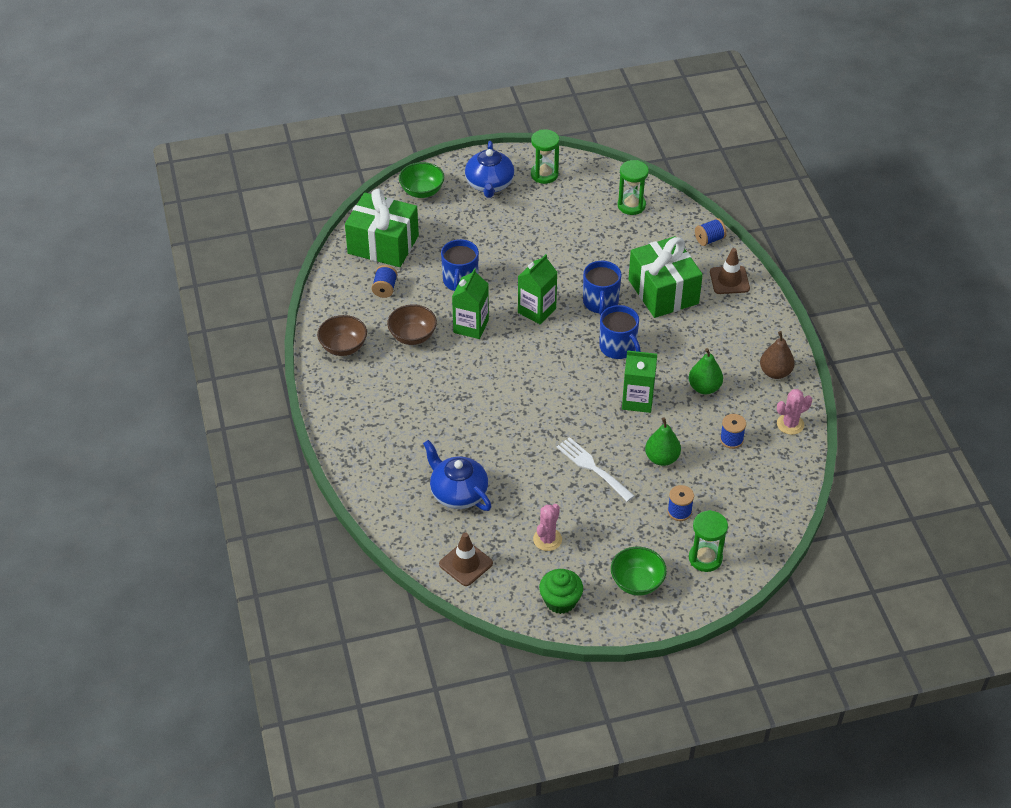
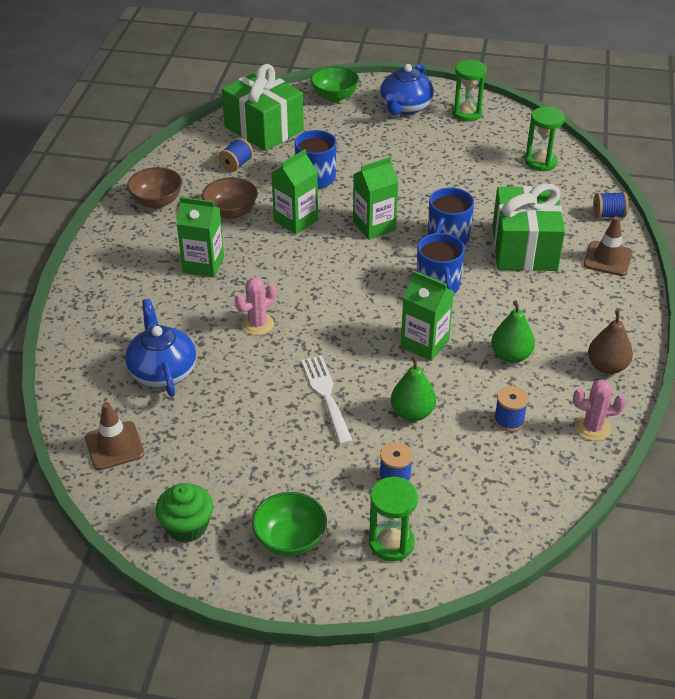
camera: 25 degrees right, 5 degrees down
pink cactus [533,504,562,551] -> pink cactus moved to [235,277,276,335]
none -> green carton [176,197,224,277]

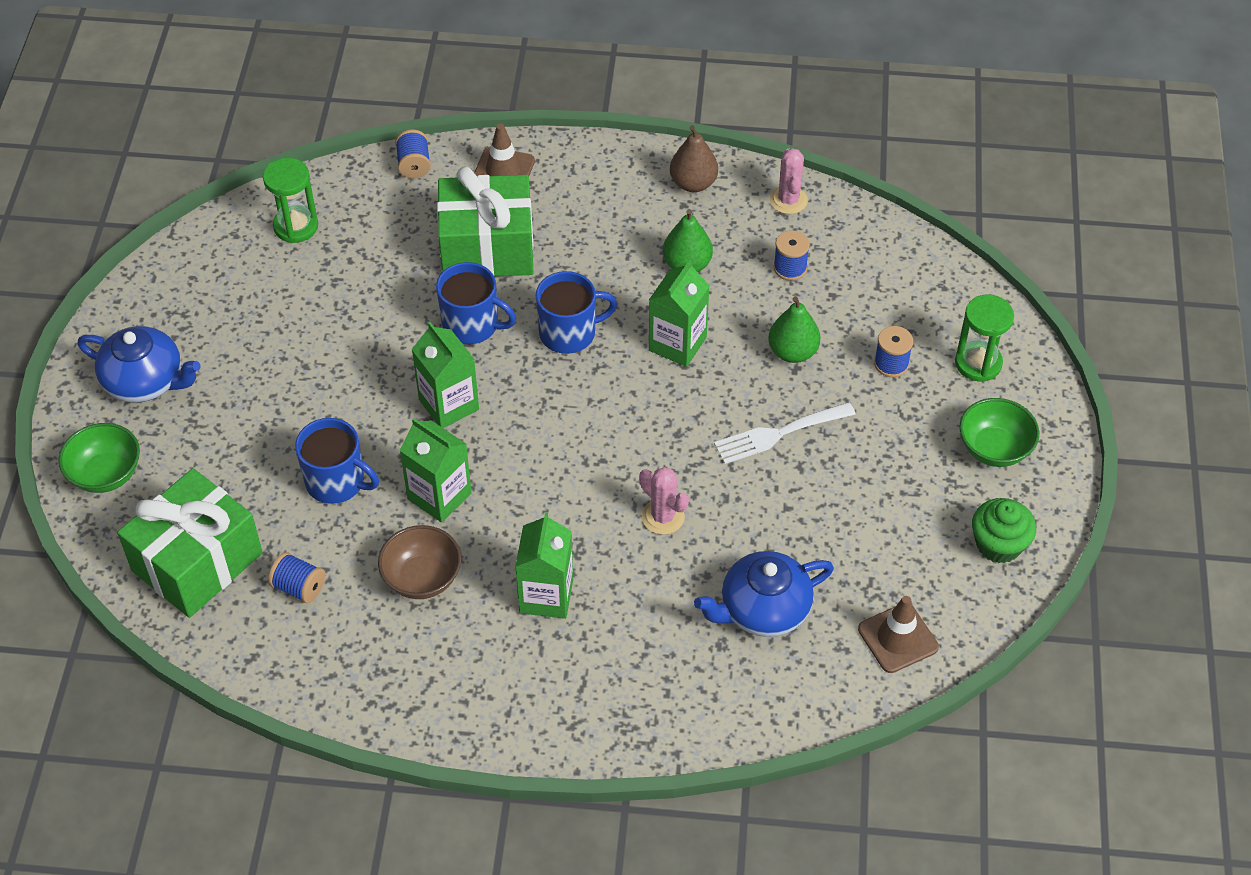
camera: 95 degrees left, 10 degrees up
brown bowl [127,167,182,209] -> none
green hourglass [452,59,487,122] -> none

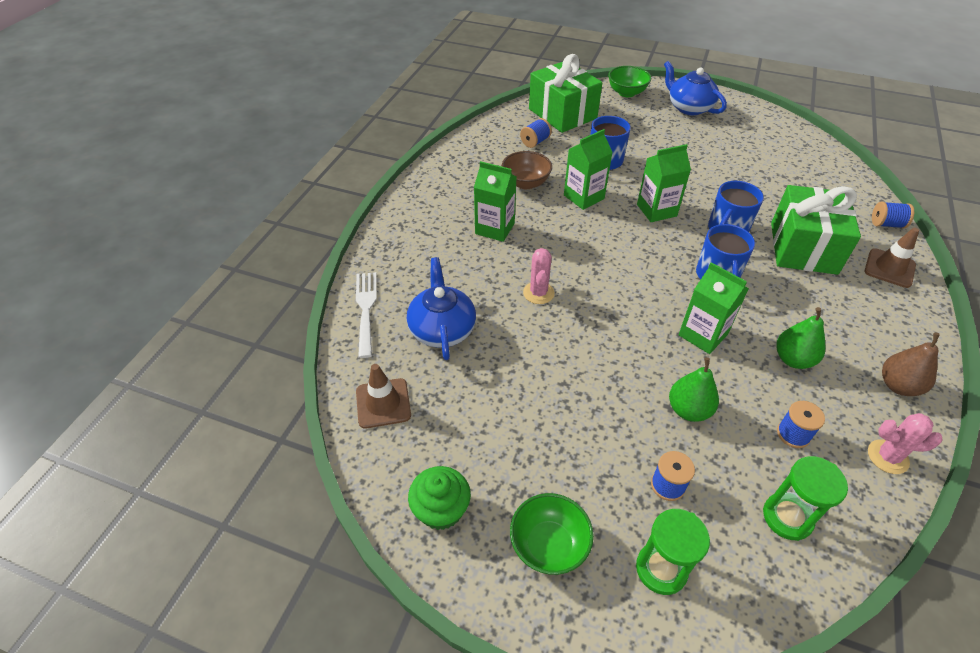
camera: 105 degrees right, 5 degrees down
blue teapot [77,326,200,402] -> blue teapot turned 105 degrees clockwise [664,61,727,115]
green hourglass [263,158,318,243] -> green hourglass moved to [763,456,848,541]
pink cactus [639,467,689,535] -> pink cactus turned 60 degrees counterclockwise [523,248,555,304]
white fork [714,402,856,464] -> white fork moved to [356,272,377,358]

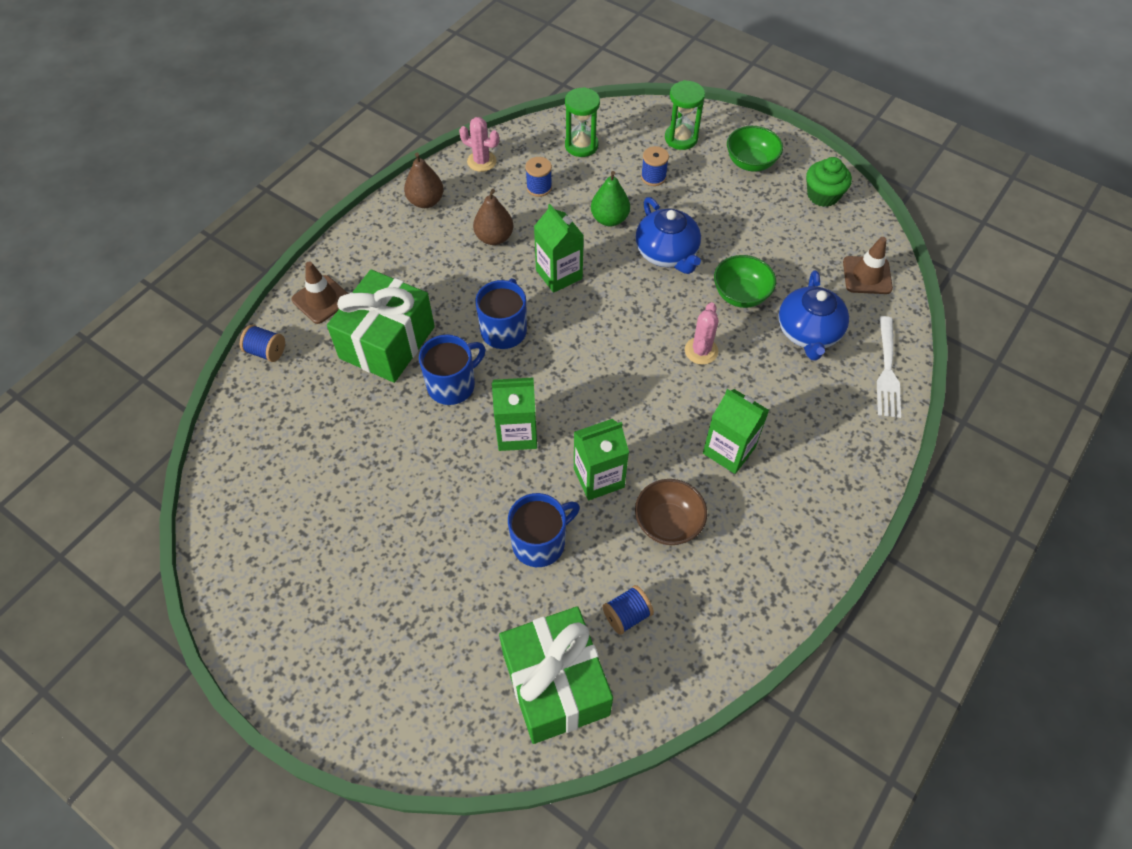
camera: 165 degrees left, 10 degrees up
green bowl [608,66,651,97] -> green bowl moved to [714,255,776,308]
blue teapot [664,61,727,115] -> blue teapot moved to [635,197,701,274]
green pear [776,307,825,369] -> brown pear [473,189,513,245]

